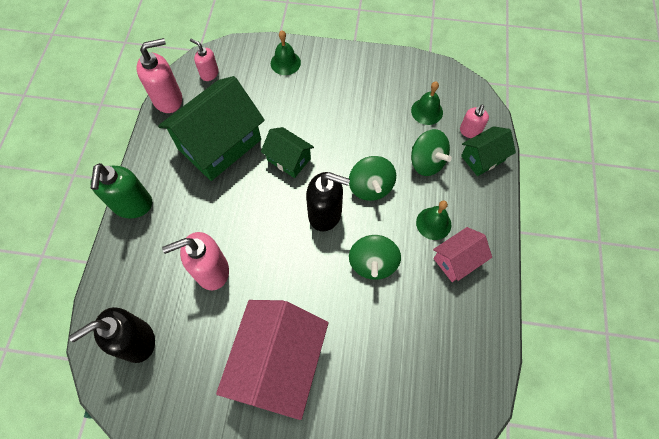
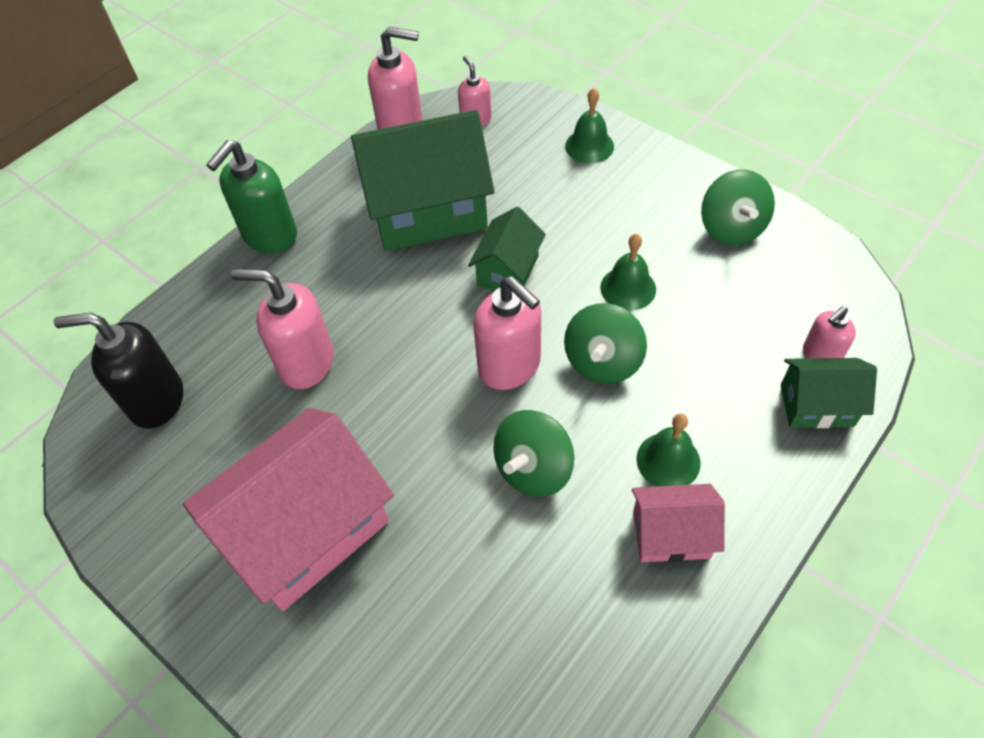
camera: 35 degrees right, 10 degrees down
green house [261,127,314,178] -> green house turned 45 degrees clockwise [468,207,546,291]
black soap dispenser [306,172,350,231] -> pink soap dispenser [473,276,541,390]
green bell [411,81,443,125] -> green bell moved to [600,234,656,311]
green spinning top [411,129,452,176] -> green spinning top moved to [701,169,775,245]

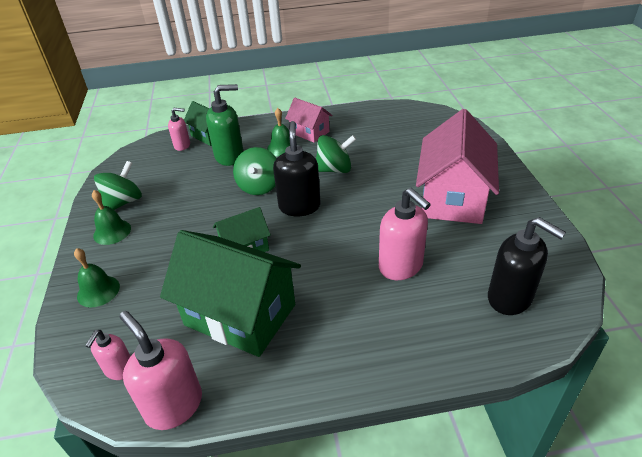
camera: 140 degrees left, 15 degrees down
pink house [183,408,394,611] -> pink house turned 75 degrees counterclockwise [416,109,499,224]
green soap dispenser [206,140,297,253] -> green soap dispenser moved to [206,84,244,166]
pink soap dispenser [473,276,541,390] -> black soap dispenser [273,121,320,216]
green spinning top [564,303,647,384] -> green spinning top turned 120 degrees clockwise [233,147,277,195]
green bell [600,234,656,311] -> green bell moved to [92,190,131,245]

